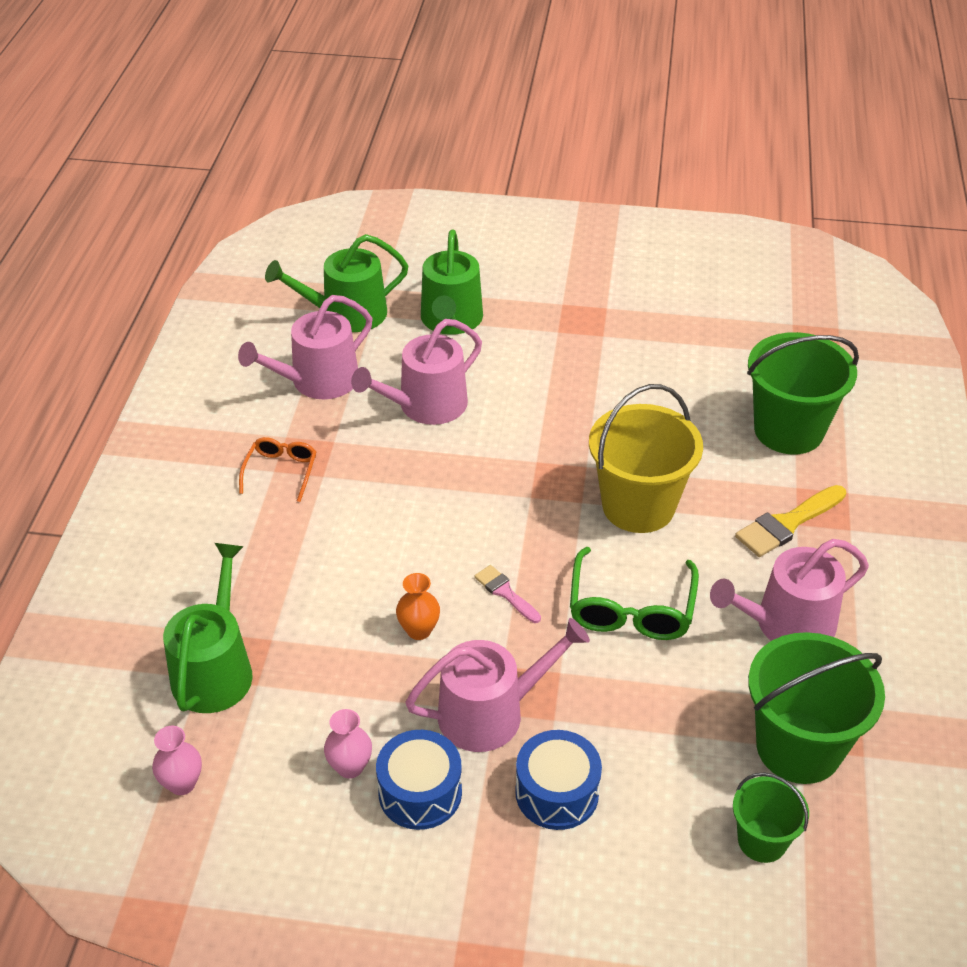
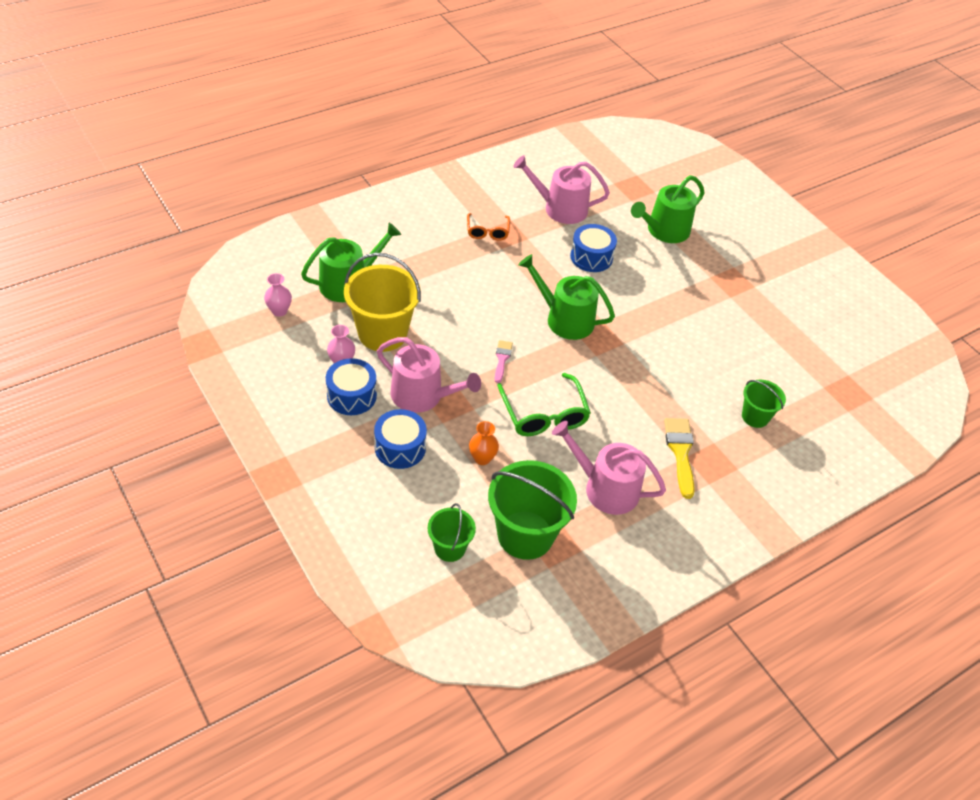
camera: 45 degrees right, 5 degrees up
orange glasses [239,437,316,502] -> orange glasses turned 120 degrees clockwise [467,213,510,240]
green watering can [265,234,408,332] -> green watering can moved to [519,254,615,340]
pink watering can [351,319,482,425] -> blue drum [570,224,617,272]
orange vase [396,573,440,640] -> orange vase moved to [469,421,499,465]
green glasses [570,547,699,640] -> green glasses turned 75 degrees counterclockwise [497,373,591,436]
yellow bucket [589,384,703,533] -> yellow bucket moved to [344,253,421,352]
yellow brush [735,485,846,557] -> yellow brush turned 75 degrees clockwise [664,418,695,499]
green bucket [747,332,859,454] -> green bucket [742,380,786,428], size x0.54

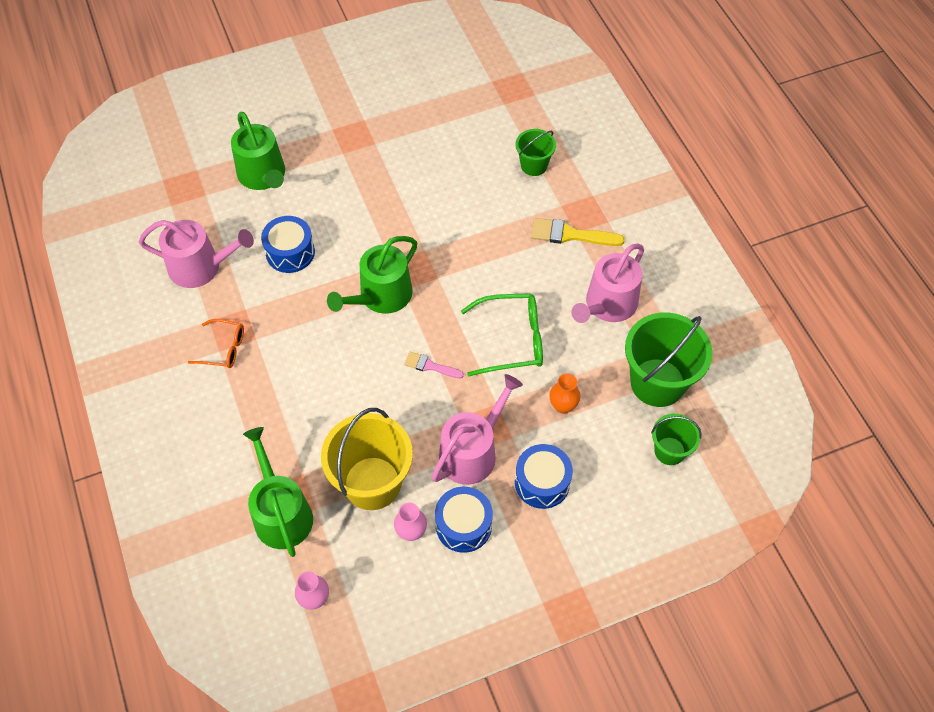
camera: 75 degrees left, 10 degrees up
pink watering can [513,155,610,224] -> pink watering can turned 105 degrees counterclockwise [139,220,254,288]

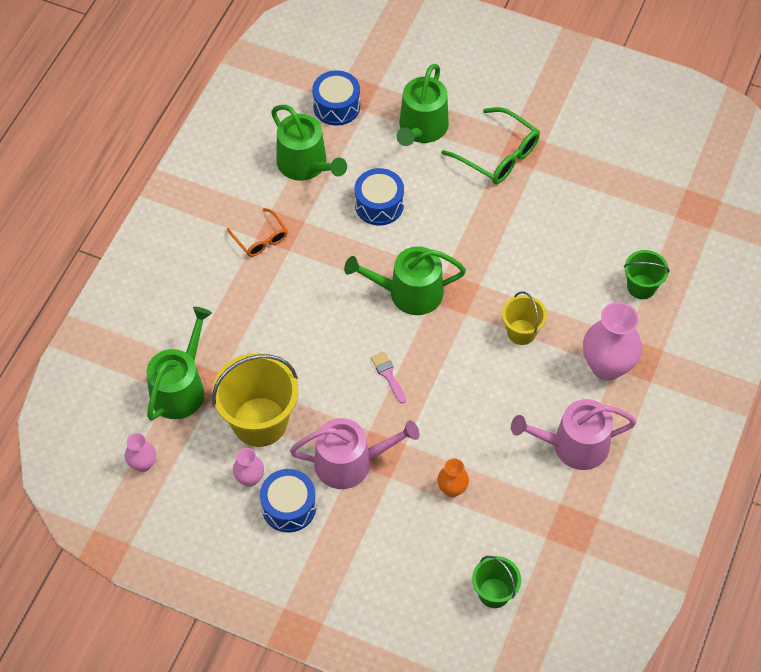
camera: 45 degrees right, 0 degrees up
pink watering can [139,220,254,288] -> green watering can [271,105,347,181]
green glasses [461,293,543,377] -> green glasses moved to [441,107,540,184]
blue drum [515,444,573,509] -> blue drum moved to [312,70,360,126]
yellow brush [531,218,625,246] -> pink vase [583,302,642,381]
green bucket [625,312,713,407] -> none
none -> yellow bucket [502,291,547,345]

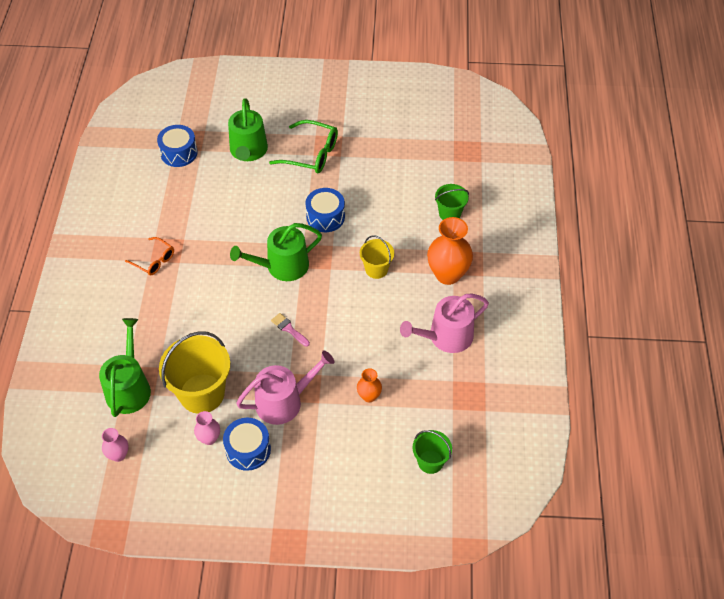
camera: 20 degrees left, 5 degrees down
green watering can [271,105,347,181] -> none
blue drum [355,168,404,225] -> blue drum moved to [305,188,345,232]
pink vase [583,302,642,381] -> orange vase [427,217,473,285]

